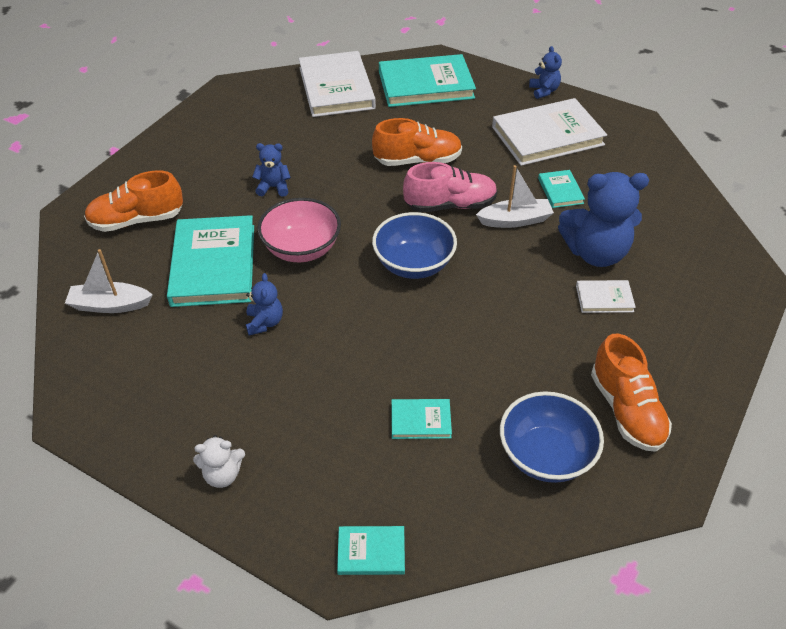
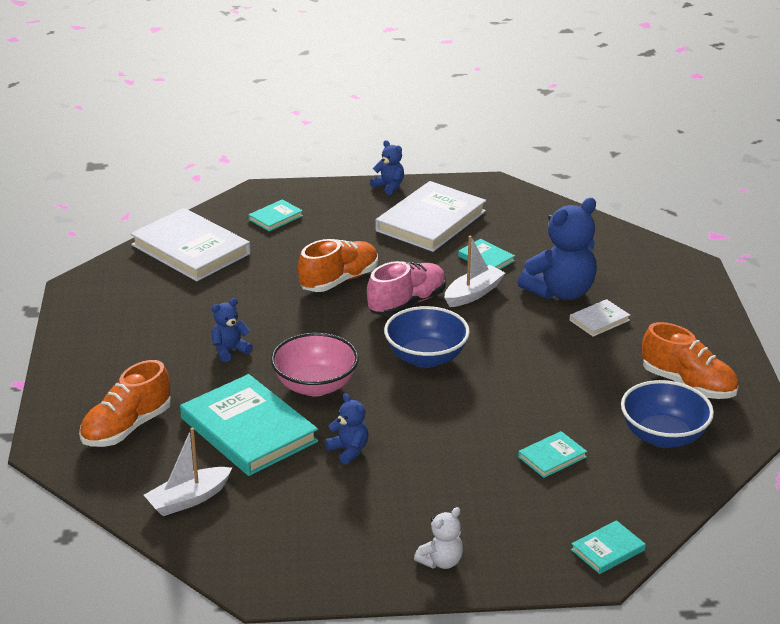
camera: 35 degrees left, 15 degrees down
turquoise book [379,54,476,107] -> turquoise book [248,199,303,231], size x0.46

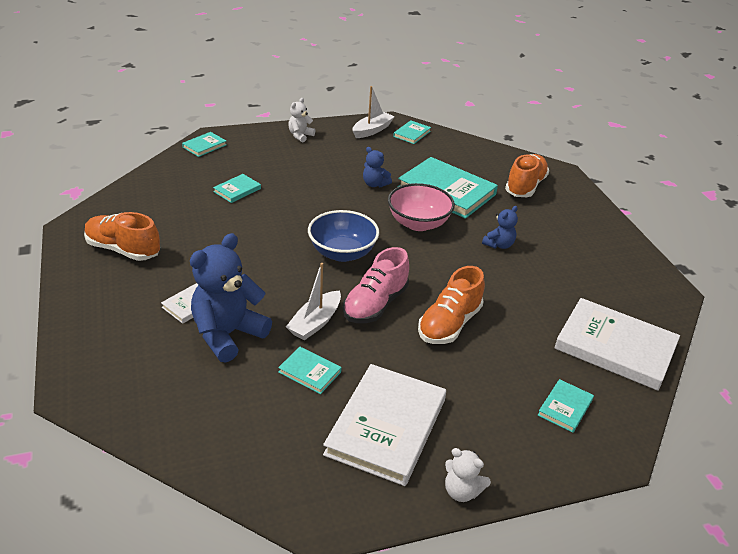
camera: 165 degrees right, 5 degrees up
white boat [144,428,232,516] -> white boat moved to [353,86,394,138]
blue teddy bear [370,140,404,195] -> white teddy bear [445,448,491,502]
blue bowl [621,380,714,448] -> none
none -> turquoise book [393,120,431,144]

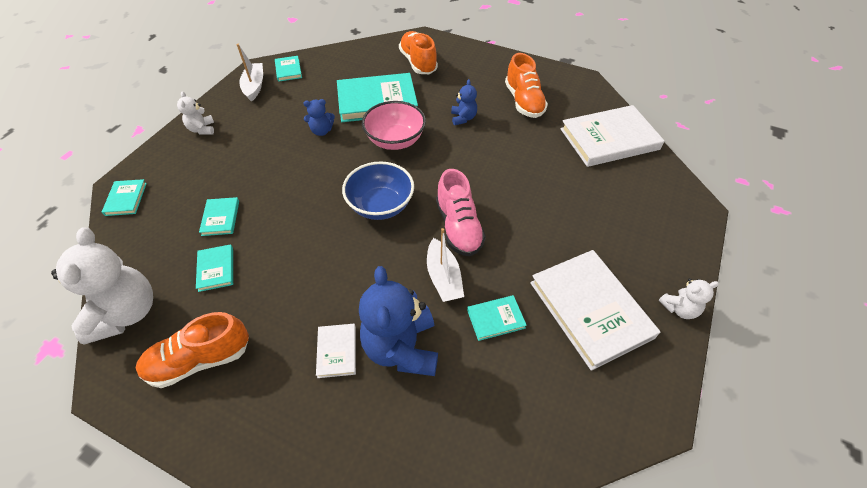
camera: 45 degrees left, 15 degrees up
orange shoe [418,266,485,344] -> orange shoe moved to [505,53,548,118]
turquoise book [538,379,594,433] -> turquoise book moved to [196,244,233,292]
none -> white teddy bear [51,228,153,345]

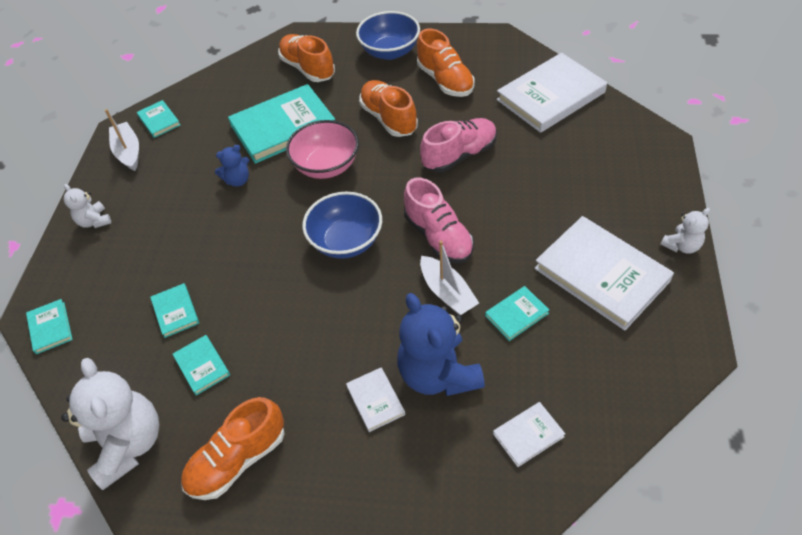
camera: 15 degrees left, 0 degrees up
blue teddy bear [451,79,477,125] -> orange shoe [359,80,418,137]
none -> blue bowl [356,11,420,60]
none -> pink shoe [420,118,497,172]
none -> white book [493,402,565,467]

